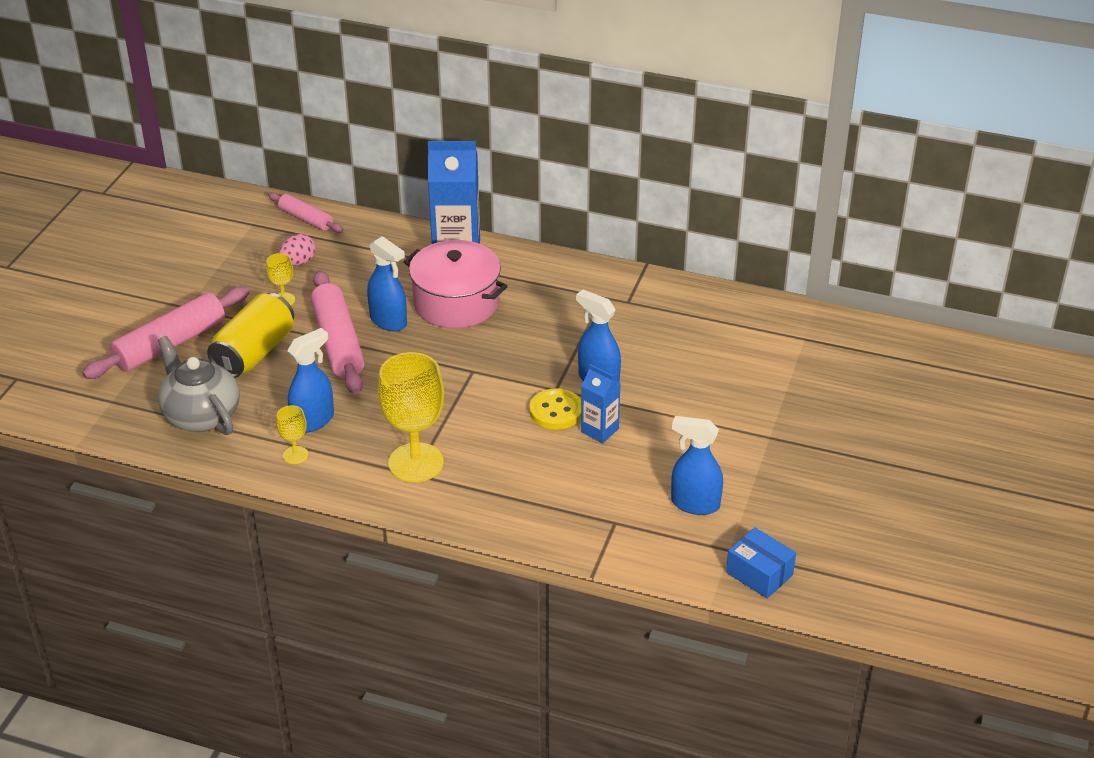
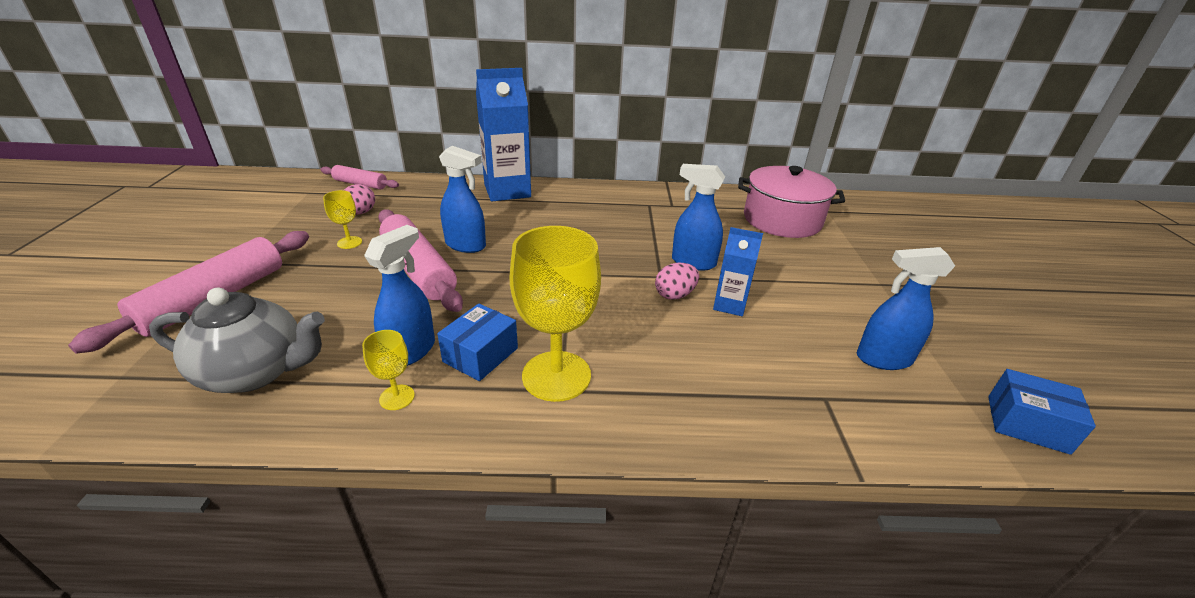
camera: 20 degrees left, 5 degrees down
grey teapot [158,336,239,435] -> grey teapot turned 150 degrees clockwise [149,288,325,393]
yellow can [207,293,294,378] -> none
pink pot [403,240,508,329] -> pink pot moved to [738,166,845,238]
yellow button [530,388,581,429] -> pink egg [655,263,699,300]
none -> blue box [437,304,518,381]

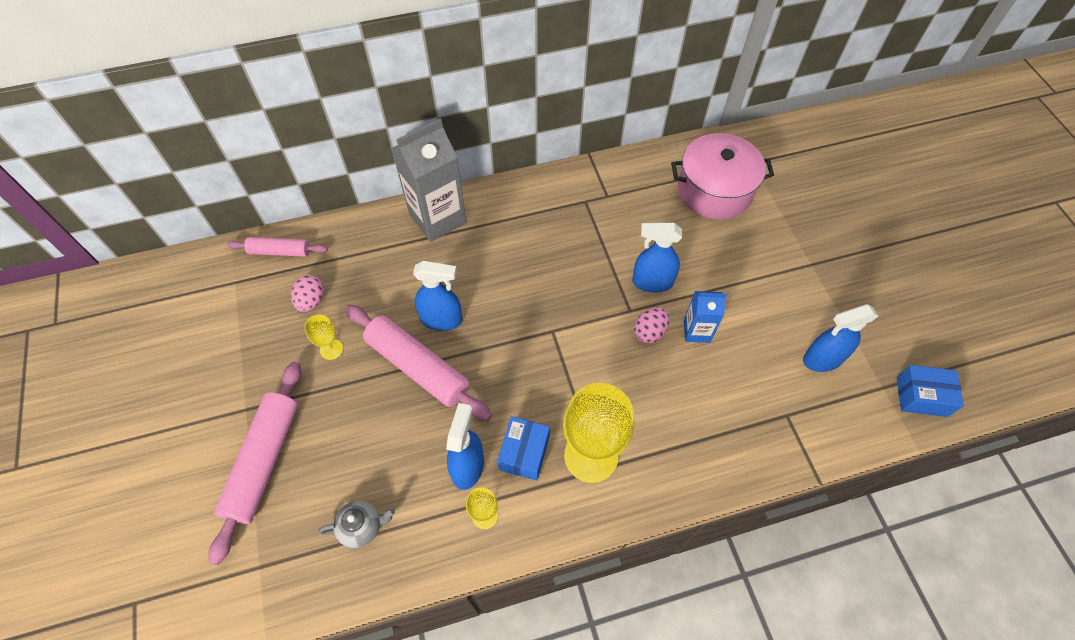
camera: 15 degrees left, 25 degrees up
grey teapot [149,288,325,393] -> grey teapot [318,501,395,549], size x0.54
blue carton [476,68,531,201] -> grey carton [391,119,466,242]

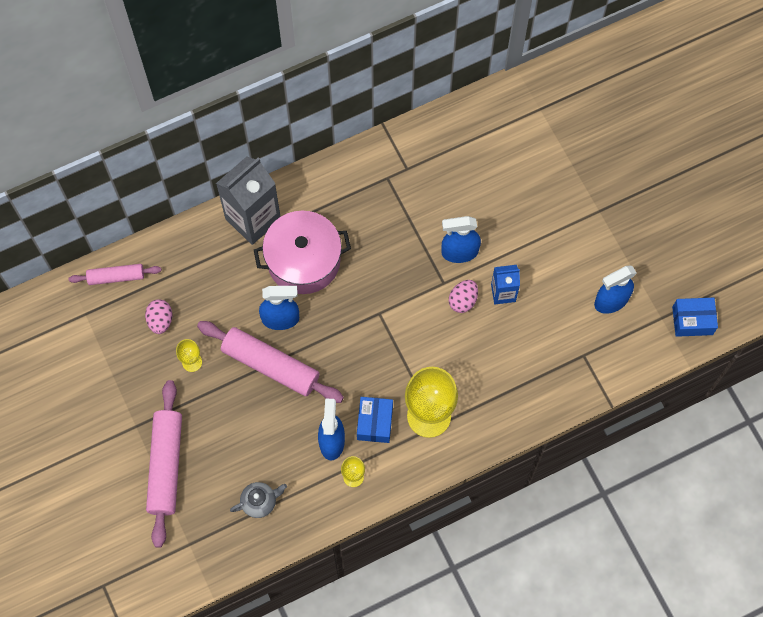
camera: 10 degrees left, 10 degrees up
pink pot [671,133,774,220] -> pink pot moved to [254,211,351,294]

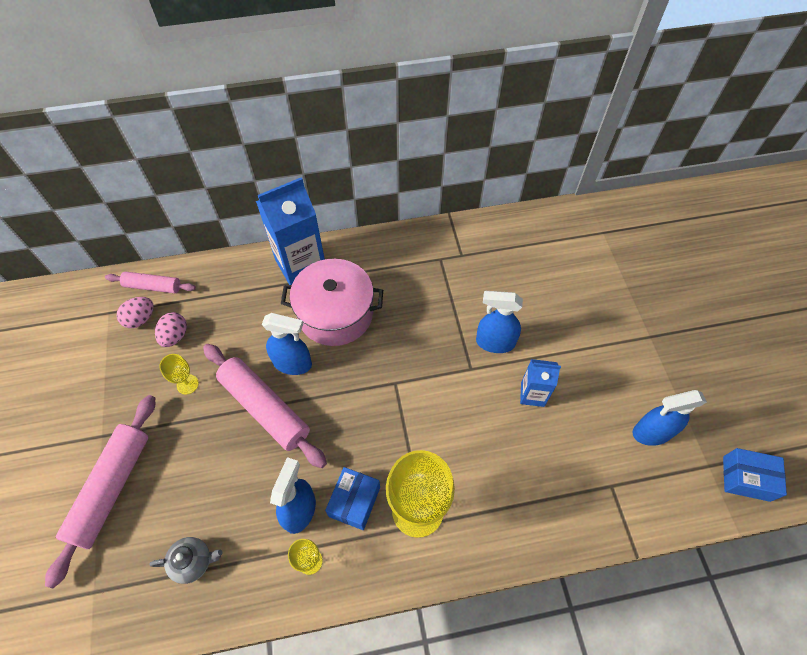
camera: 15 degrees right, 10 degrees down
grey carton [216,156,281,245] -> blue carton [256,177,325,285]
pink egg [449,280,478,313] -> pink egg moved to [117,297,154,328]

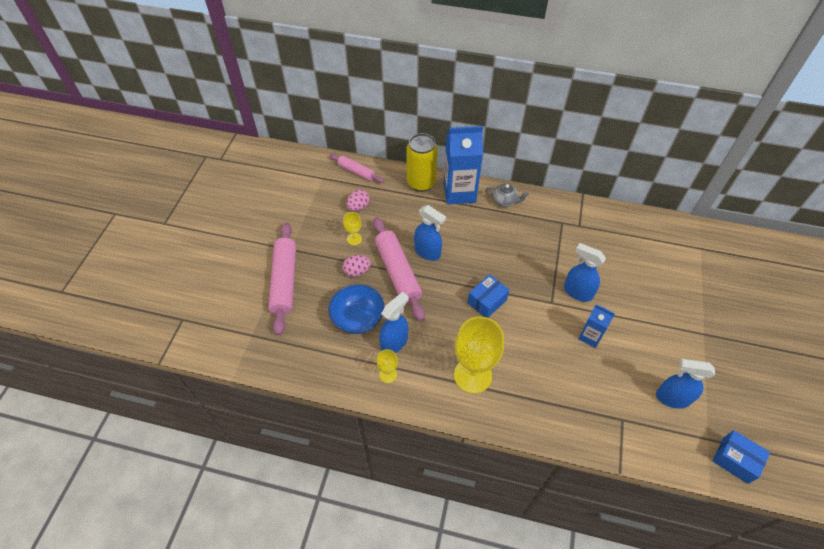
camera: 25 degrees right, 5 degrees down
pink rolling pin [45,395,155,588] -> pink rolling pin turned 45 degrees counterclockwise [268,222,296,336]
pink egg [117,297,154,328] -> pink egg moved to [342,255,371,277]
grey teapot [149,537,223,584] -> grey teapot moved to [485,184,529,207]
pink pot [281,259,383,346] -> none
blue box [325,467,380,530] -> blue box moved to [467,274,509,318]
none -> blue bowl [328,284,385,334]
none -> yellow can [406,133,438,192]

